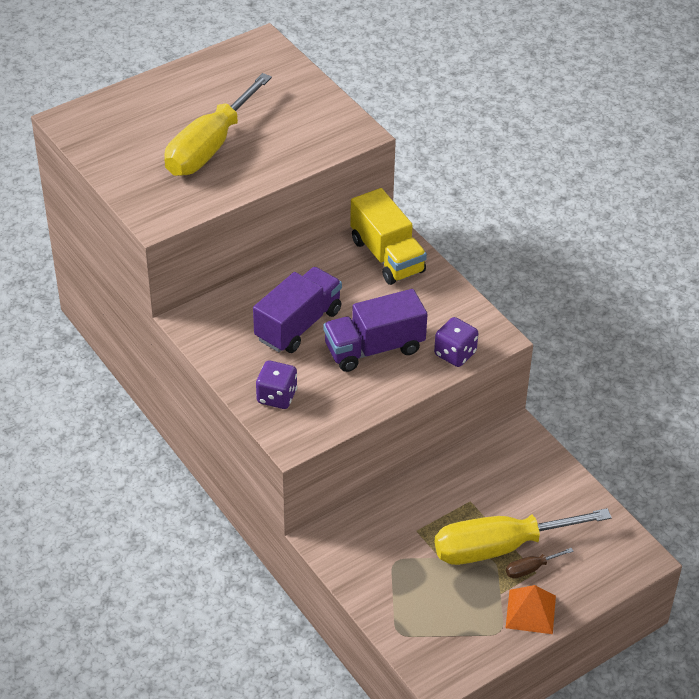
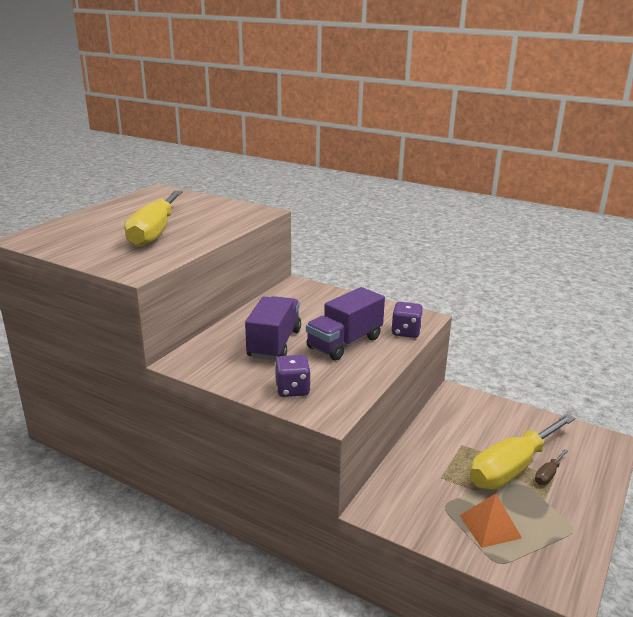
camera: 25 degrees left, 20 degrees down
yellow truck [350,188,427,285] -> none
orange pyramid [506,585,556,634] -> orange pyramid moved to [459,493,522,548]

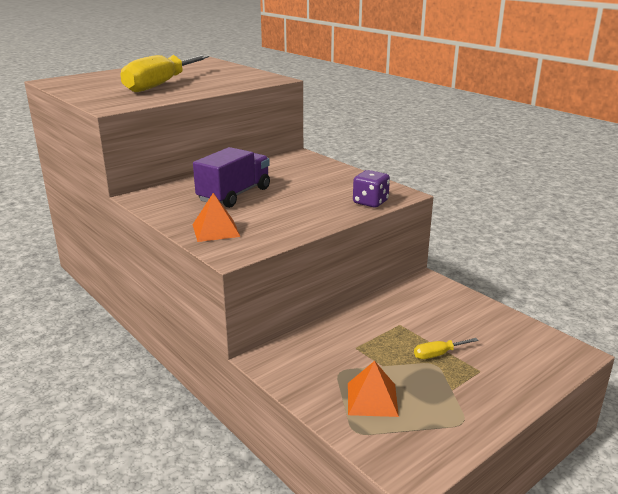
camera: 20 degrees right, 0 degrees up
purple dice [275,355,311,397] -> orange pyramid [193,193,241,242]
purple truck [306,287,385,360] -> none
yellow screwdriver [470,414,575,490] -> yellow screwdriver [414,338,479,359], size x0.40
brown screwdriver [535,449,568,485] -> none

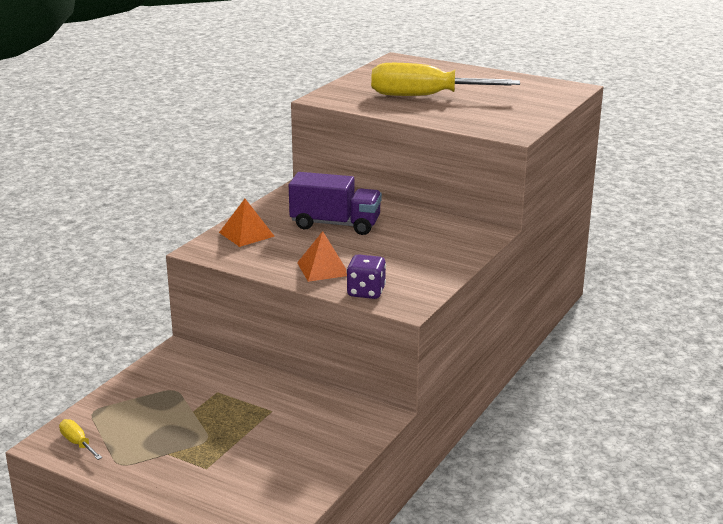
camera: 70 degrees right, 0 degrees up
orange pyramid [348,361,399,417] -> orange pyramid moved to [297,231,347,282]
yellow screwdriver [414,338,479,359] -> yellow screwdriver moved to [59,419,102,460]

